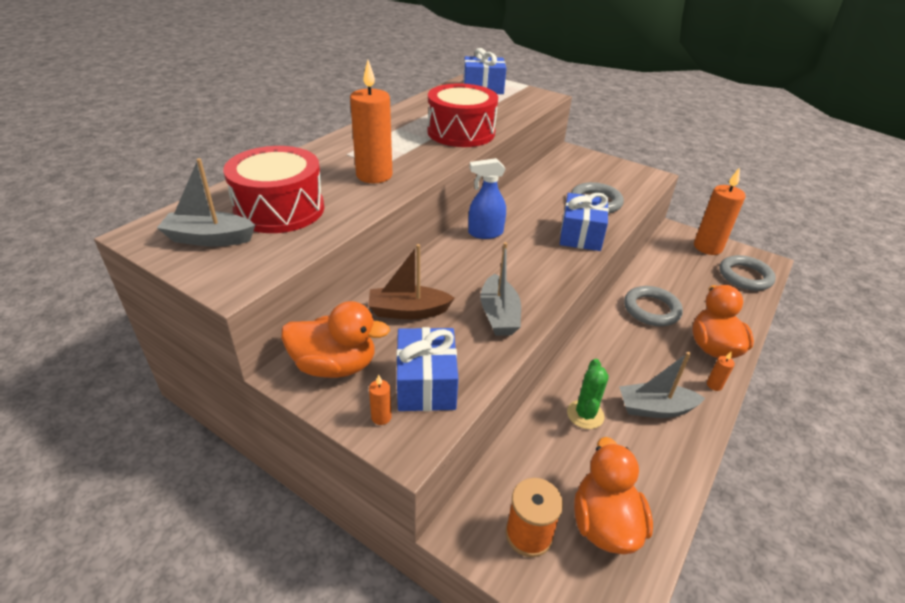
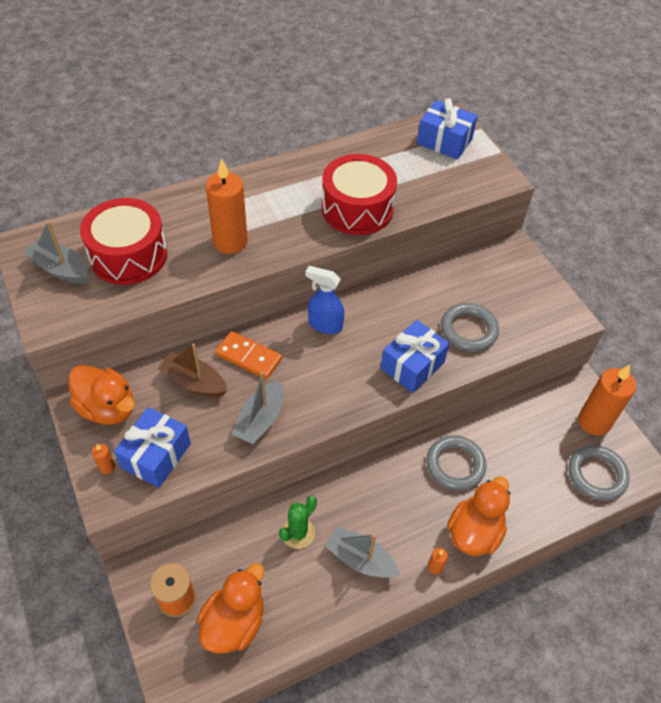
camera: 30 degrees right, 15 degrees up
none -> orange domino [215,331,282,379]

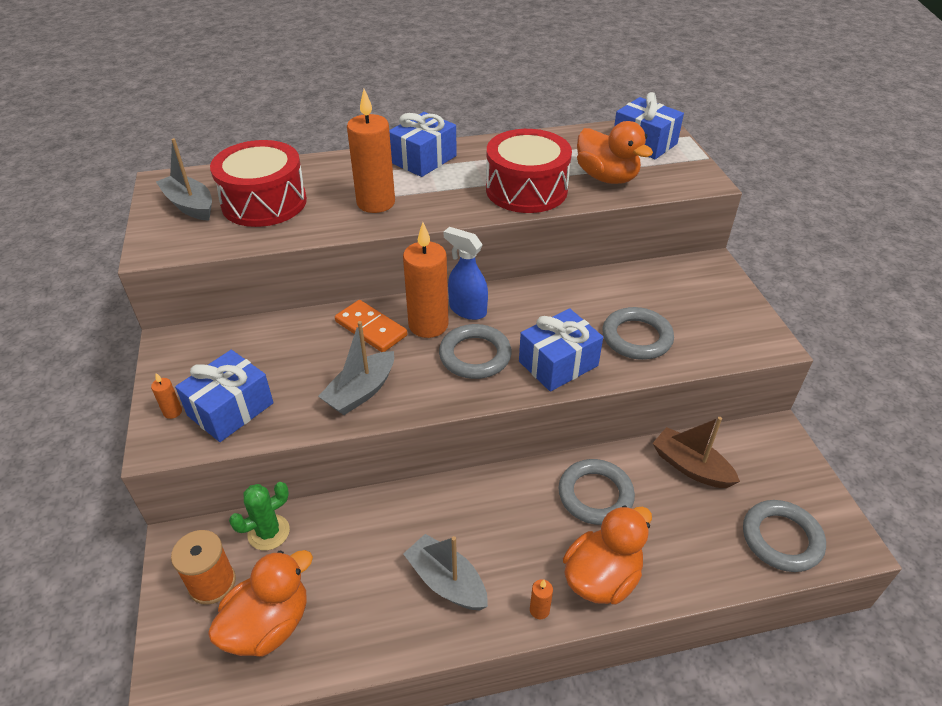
camera: 15 degrees right, 10 degrees down
orange duck [69,365,135,425] -> orange duck moved to [577,121,653,184]
brown boat [157,343,227,397] -> brown boat moved to [653,417,740,488]
green cactus [279,496,317,549] -> green cactus moved to [229,482,290,550]
orange candle [578,364,636,436] -> orange candle moved to [403,222,449,338]
none -> blue gift [389,112,457,177]
none -> grey ring [439,324,512,379]

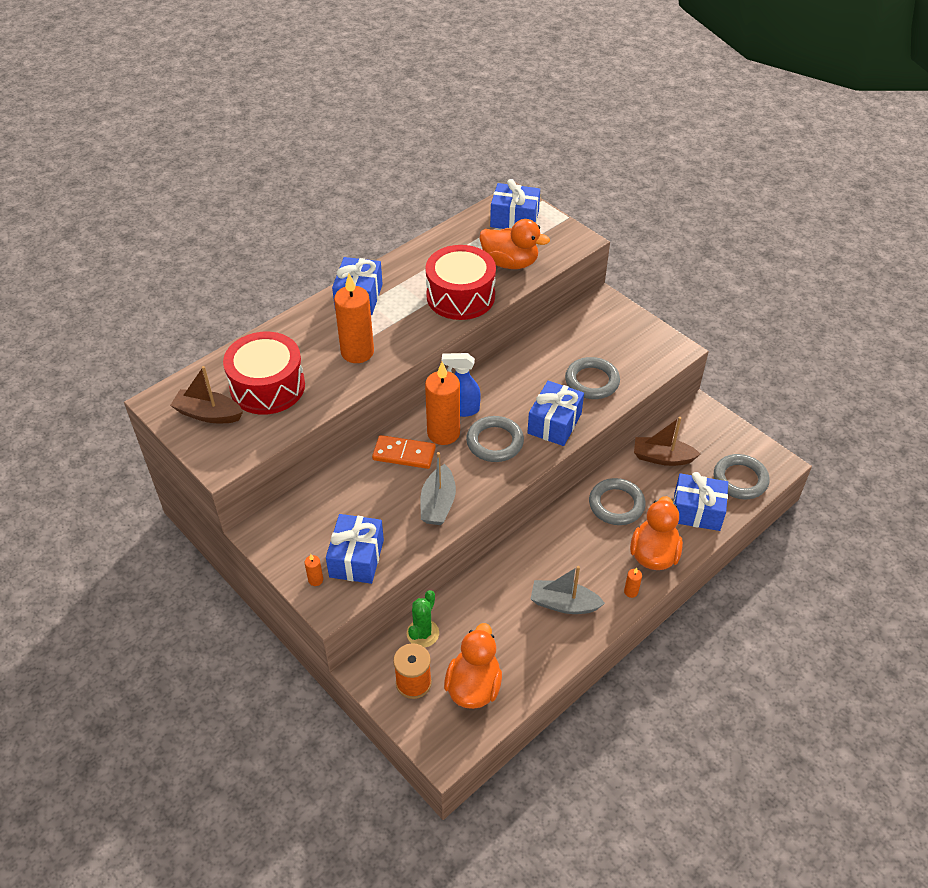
camera: 30 degrees left, 5 degrees up
grey boat [156,138,212,221] -> brown boat [170,366,243,423]
none -> blue gift [673,472,728,531]

